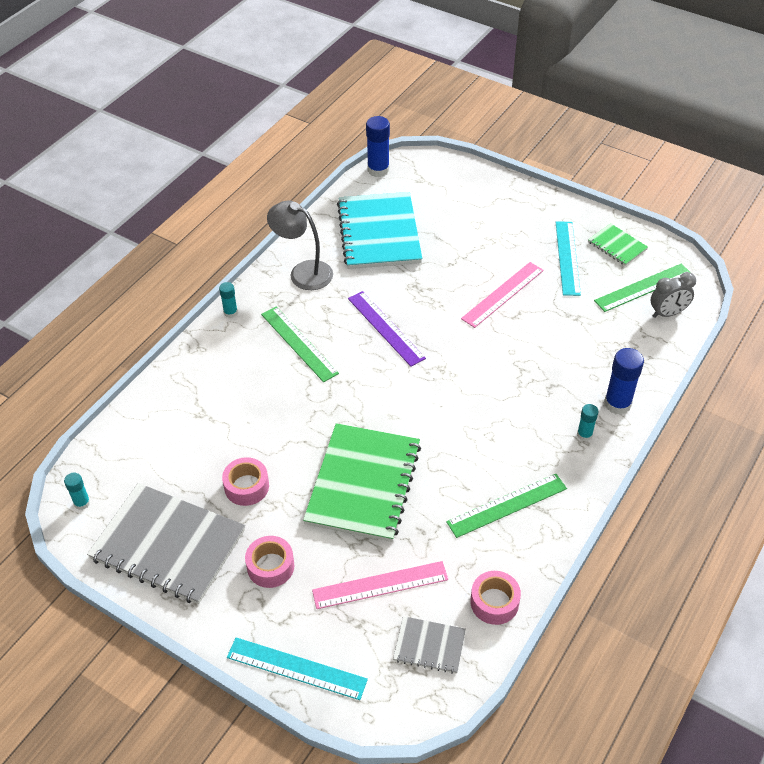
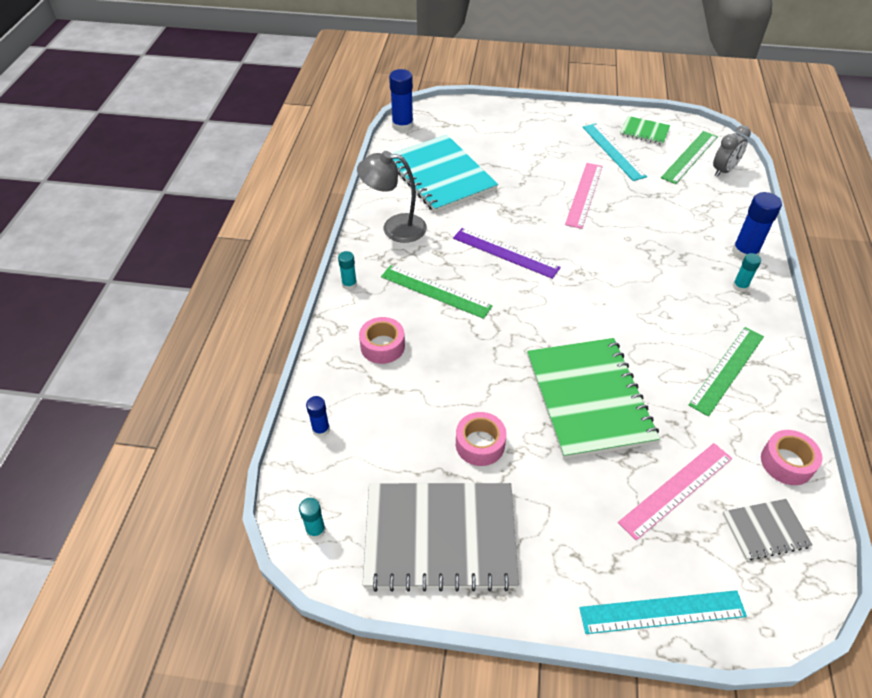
camera: 25 degrees left, 0 degrees up
pink tape [245,536,294,588] -> pink tape moved to [359,317,405,364]
none -> blue glue stick [306,396,330,437]

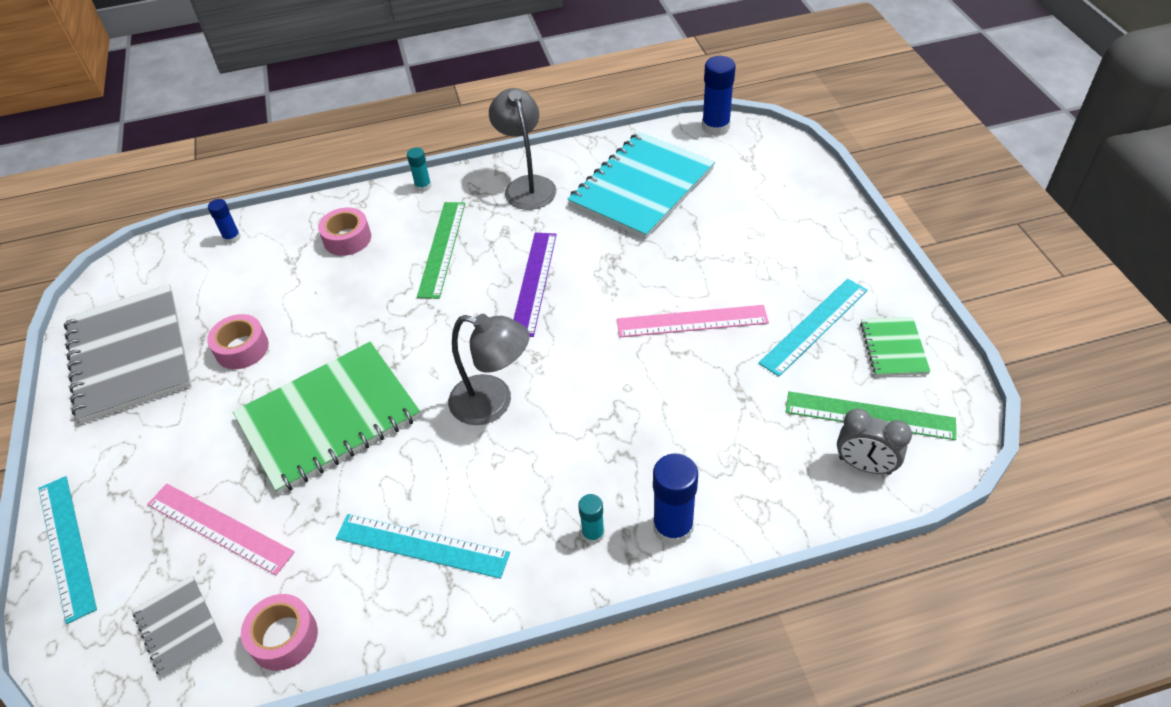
camera: 70 degrees right, 0 degrees up
turquoise glue stick [299,498,326,539] -> none
green ruler [689,327,764,417] -> turquoise ruler [336,514,510,579]
none -> grey lamp [448,314,530,425]

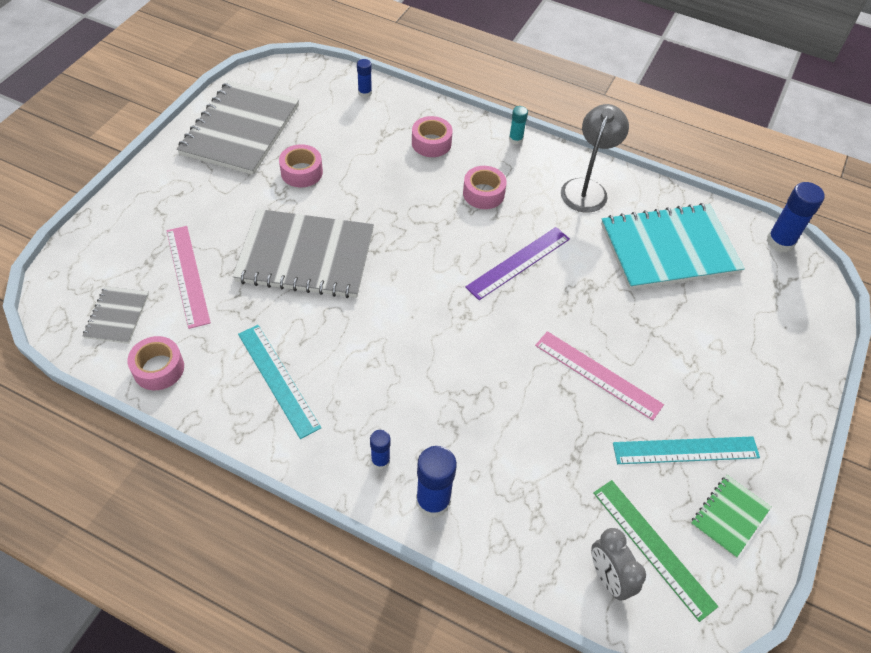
camera: 35 degrees right, 5 degrees up
turquoise ruler [38,476,97,624] -> none
green notebook [233,342,421,494] -> grey notebook [233,209,374,298]
green ruler [417,202,465,299] -> pink tape [463,166,507,209]
grey lamp [448,314,530,425] -> none
turquoise glue stick [578,494,605,544] -> blue glue stick [370,430,390,470]

